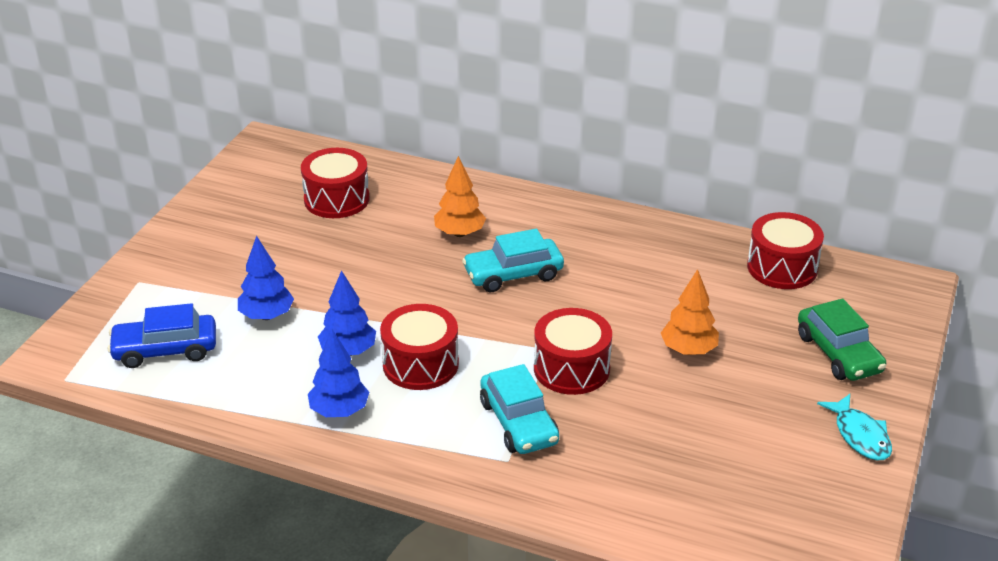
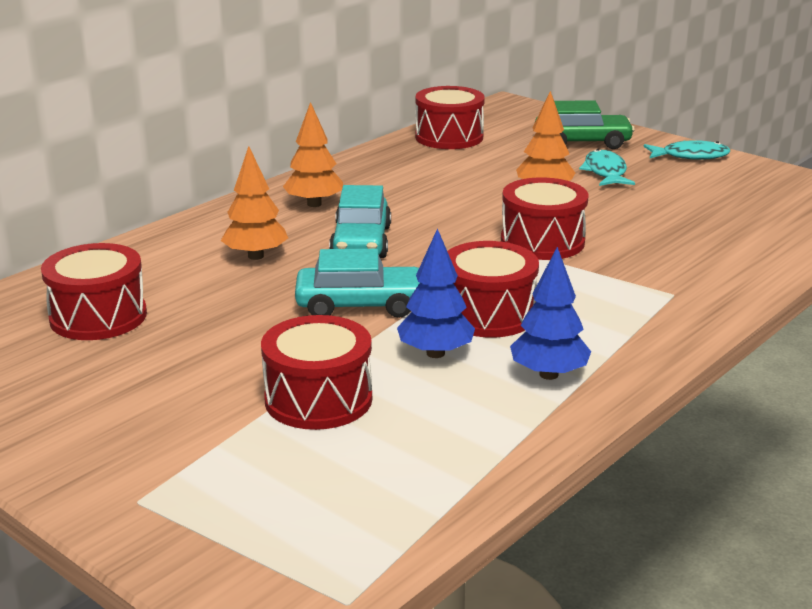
camera: 70 degrees left, 10 degrees down
blue car [108,303,216,368] -> none
blue tree [238,236,294,320] -> red drum [261,315,372,430]
turquoise car [480,364,559,454] -> turquoise car moved to [295,249,420,318]
none -> orange tree [283,102,343,207]
none -> turquoise fish [579,149,635,186]

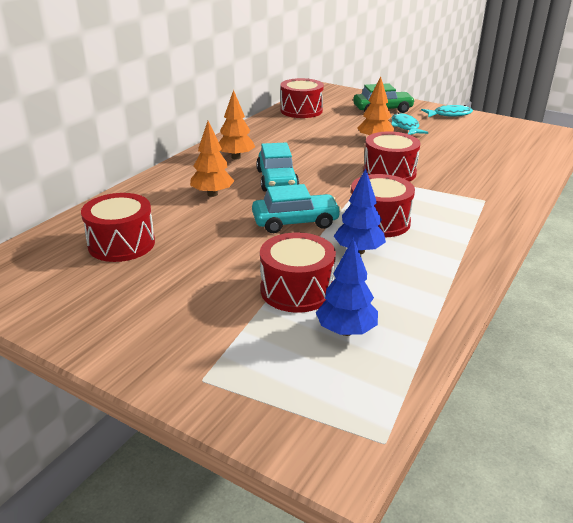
camera: 10 degrees left, 5 degrees up
blue tree [510,247,591,380] -> blue tree moved to [316,237,378,336]

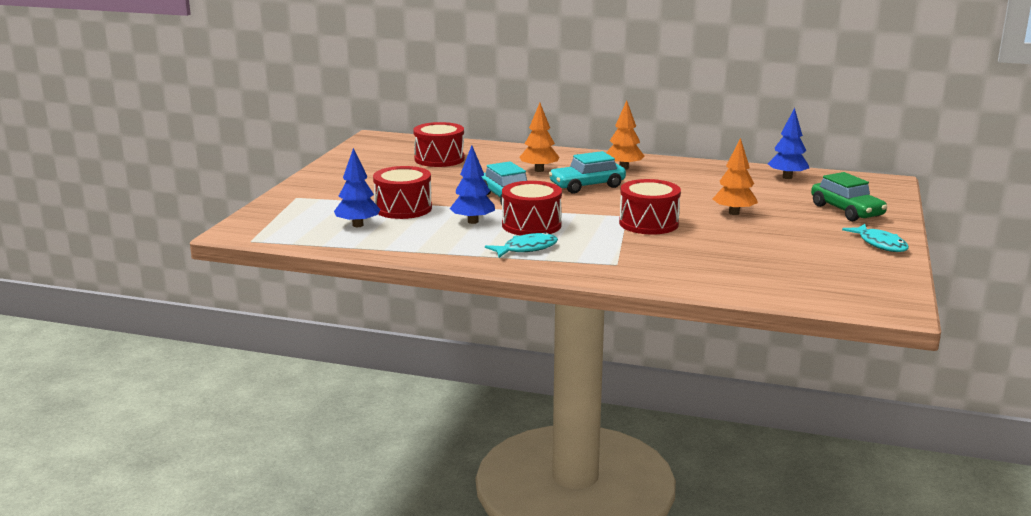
camera: 75 degrees right, 10 degrees down
red drum [280,78,324,118] -> blue tree [768,108,809,179]
turquoise fish [391,113,428,135] -> turquoise fish moved to [485,232,558,258]

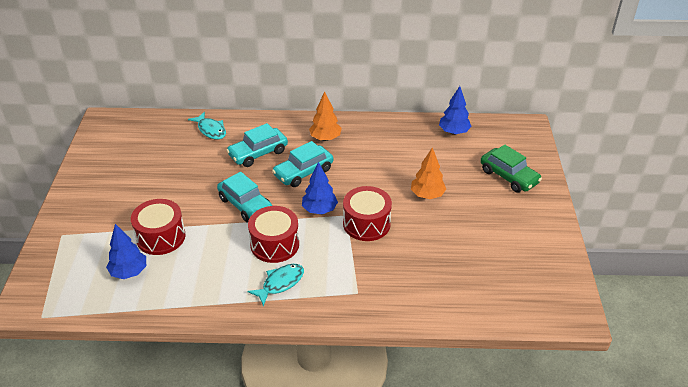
camera: 15 degrees left, 20 degrees up
red drum [413,122,465,167] -> none
blue tree [450,146,495,224] -> blue tree moved to [302,162,338,214]
orange tree [520,103,559,172] -> turquoise car [226,123,288,167]
turquoise fish [842,224,909,252] -> turquoise fish moved to [188,112,226,140]

